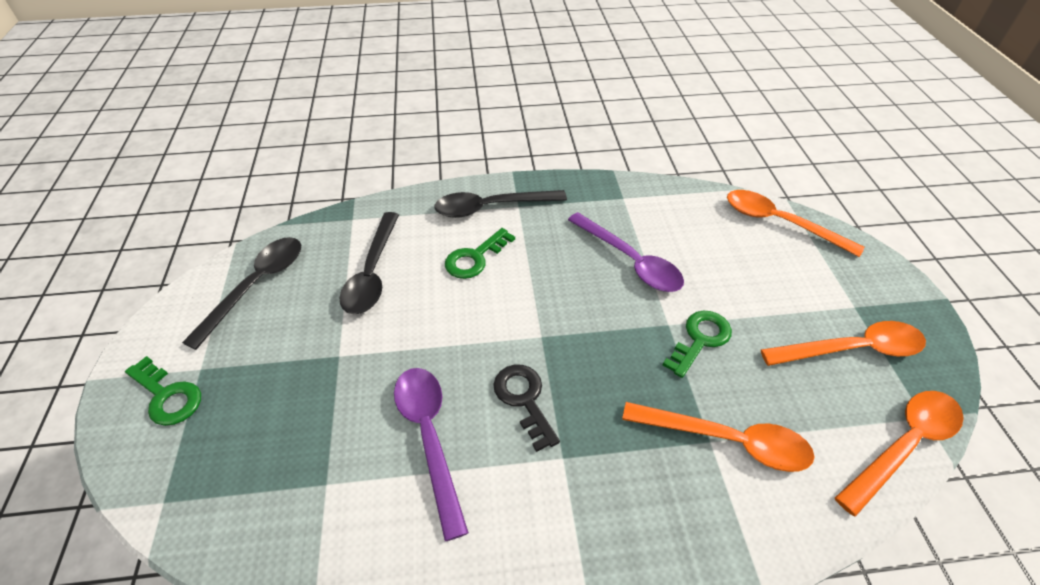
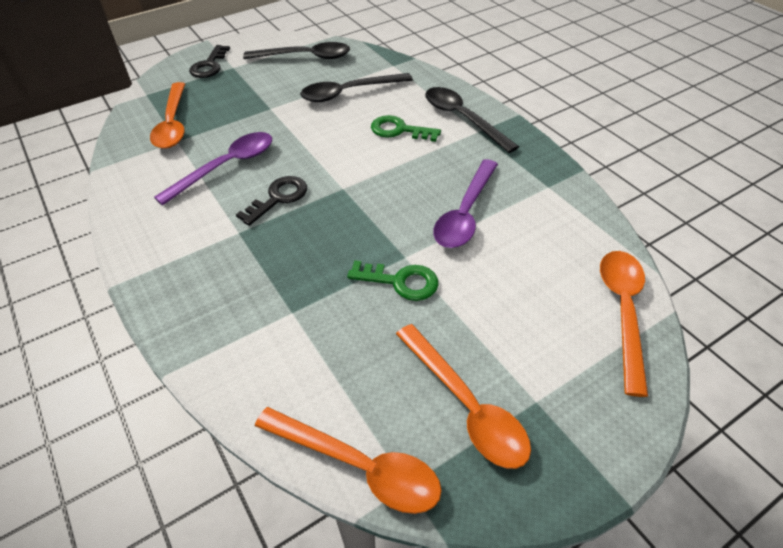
camera: 65 degrees right, 0 degrees up
green key [125,356,201,426] -> black key [189,45,230,78]
orange spoon [622,402,815,472] -> orange spoon moved to [150,82,185,149]

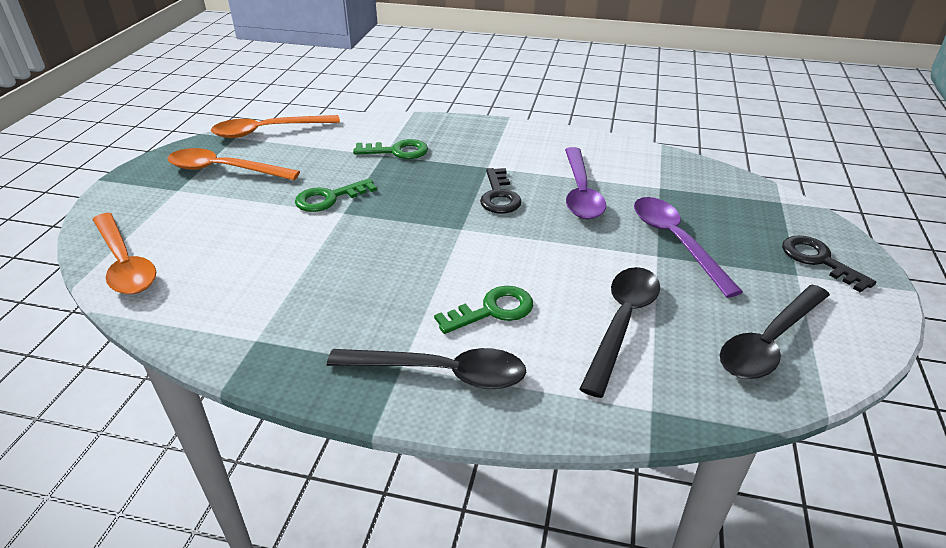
camera: 135 degrees right, 10 degrees down
orange spoon [150,82,185,149] -> none
purple spoon [433,159,498,248] -> purple spoon moved to [634,197,743,298]
none -> green key [353,139,428,159]

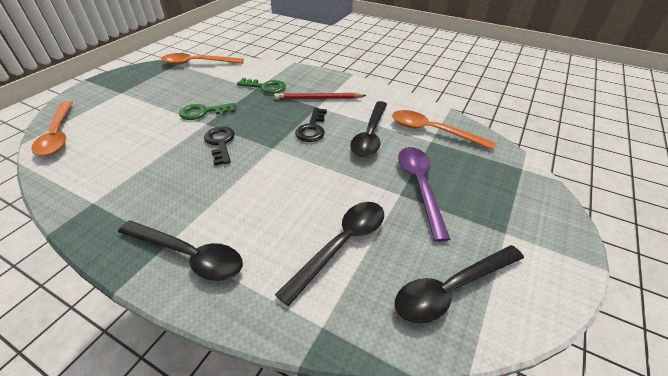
camera: 15 degrees right, 5 degrees up
orange spoon [168,148,300,180] -> orange spoon moved to [392,110,496,150]
green key [434,286,533,334] -> none
purple spoon [565,147,606,219] -> black spoon [350,101,387,157]
black key [782,235,876,293] -> black key moved to [204,126,235,166]
none -> red pencil [274,93,367,100]

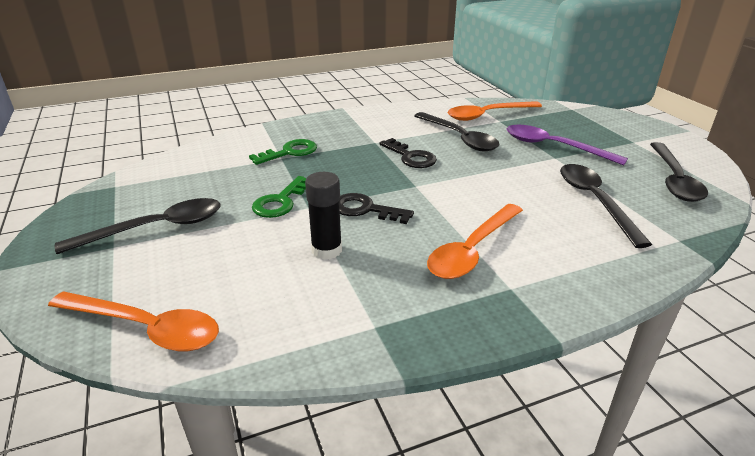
camera: 50 degrees left, 10 degrees down
black spoon [118,221,243,281] -> black spoon moved to [55,198,221,254]
orange spoon [161,53,243,65] -> orange spoon moved to [427,204,523,279]
red pencil [274,93,367,100] -> none
none -> black glue stick [305,172,342,260]

